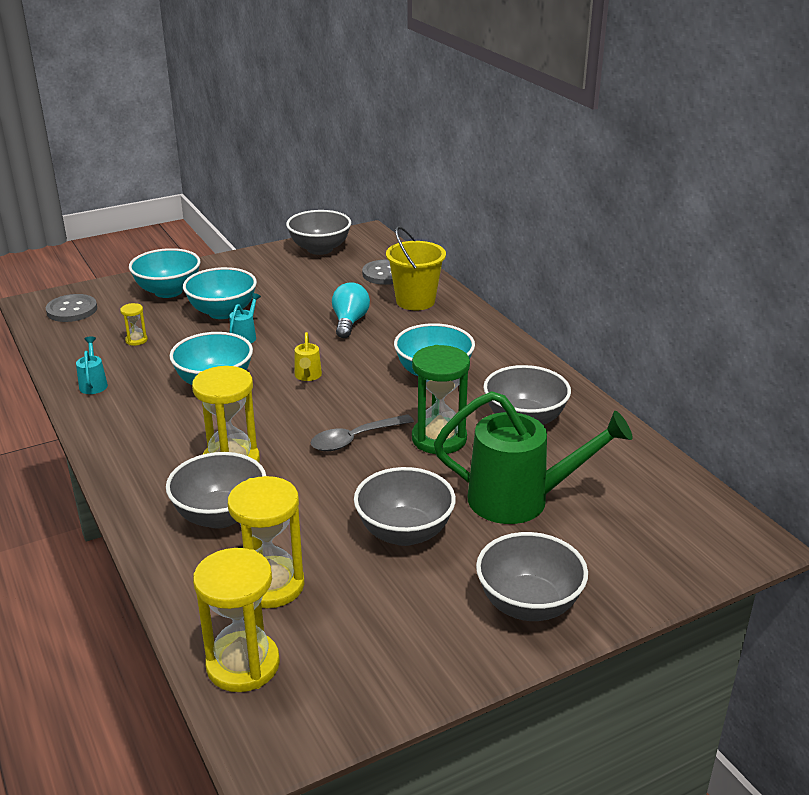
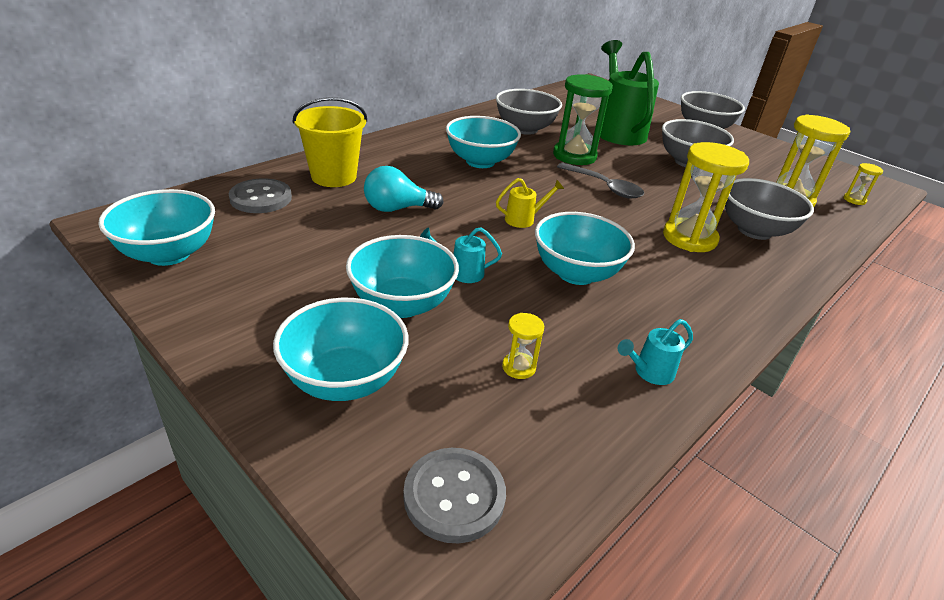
camera: 110 degrees left, 5 degrees up
yellow hourglass [193,548,280,692] -> yellow hourglass [844,163,883,205], size x0.46
grey bowl [286,210,351,255] -> turquoise bowl [98,189,215,266]

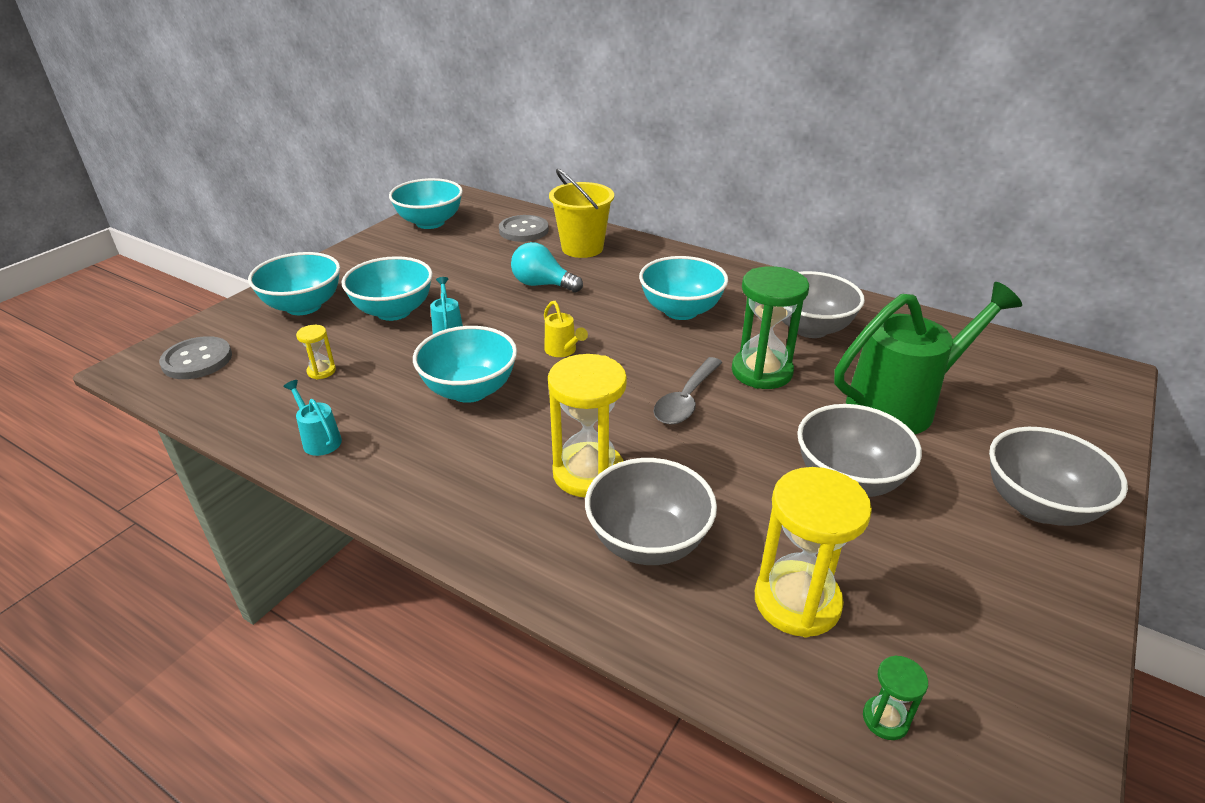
camera: 80 degrees right, 0 degrees up
turquoise light bulb [364,166,444,212] -> turquoise light bulb turned 45 degrees counterclockwise [511,242,583,292]
yellow hourglass [844,163,883,205] -> green hourglass [863,655,928,740]

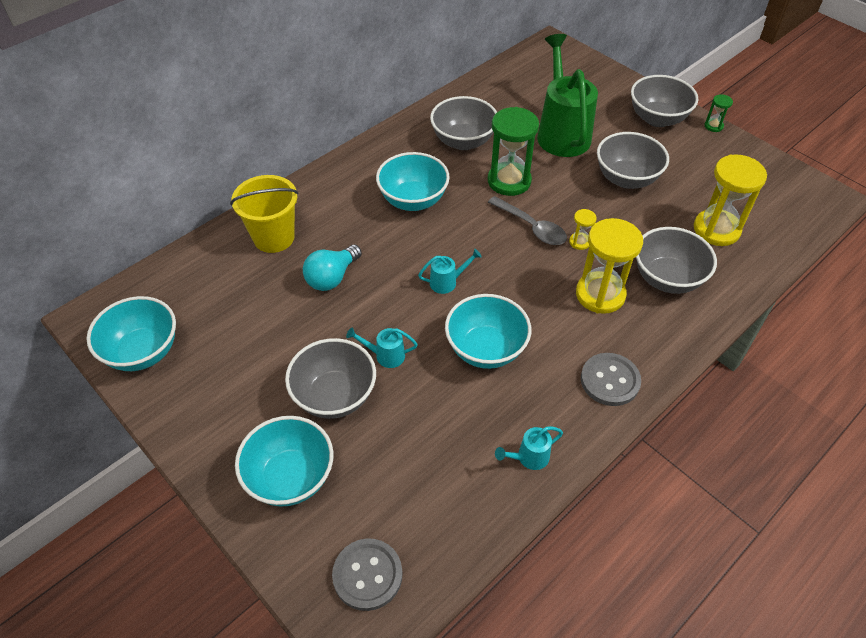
camera: 75 degrees left, 15 degrees up
yellow hourglass [296,325,336,379] -> yellow hourglass moved to [569,209,597,250]
turquoise bowl [342,256,433,321] -> grey bowl [285,338,376,419]
grey button [499,215,549,242] -> grey button moved to [581,353,641,406]
yellow watering can [544,301,588,357] -> turquoise watering can [418,249,482,294]
green hourglass [863,655,928,740] -> green hourglass moved to [704,94,733,132]

